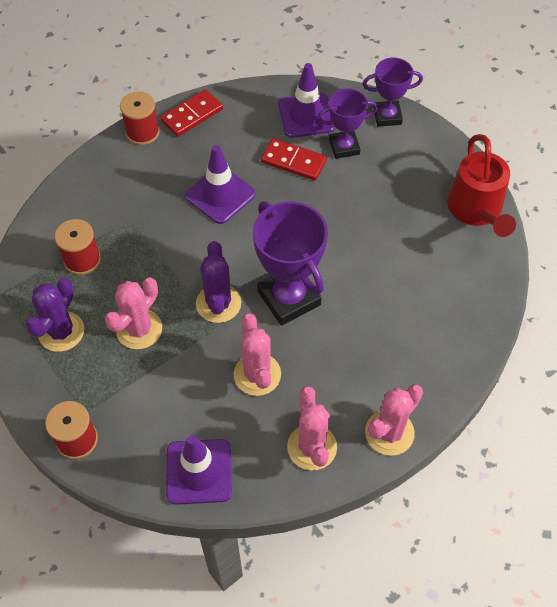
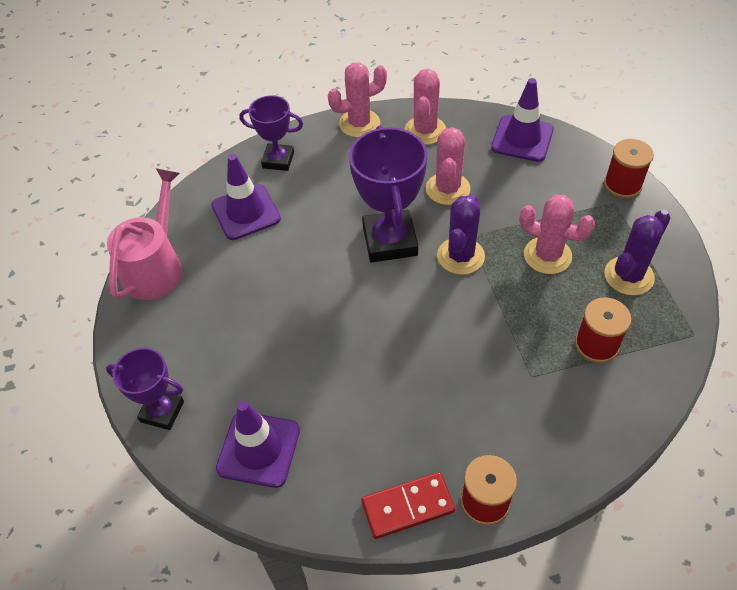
camera: 155 degrees left, 5 degrees down
pink cactus [105,278,162,349] -> pink cactus turned 60 degrees clockwise [519,195,595,274]
purple traffic cone [185,145,256,224] -> purple traffic cone moved to [211,154,281,240]
red domino [261,138,327,181] -> none
purple trophy [317,89,378,159] -> purple trophy moved to [240,96,303,171]
red watering can [447,134,516,237] -> pink watering can [107,168,182,300]

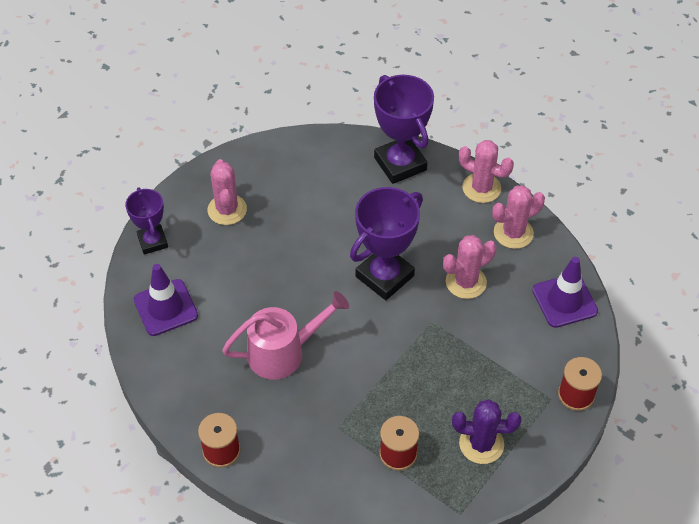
camera: 50 degrees right, 0 degrees up
pink watering can [107,168,182,300] -> pink watering can moved to [222,291,349,380]
purple traffic cone [211,154,281,240] -> none
purple trophy [240,96,303,171] -> purple trophy [374,75,434,184], size x1.65
red domino [361,472,455,539] -> none
purple cactus [437,194,485,275] -> none
pink cactus [519,195,595,274] -> pink cactus moved to [208,159,247,225]

